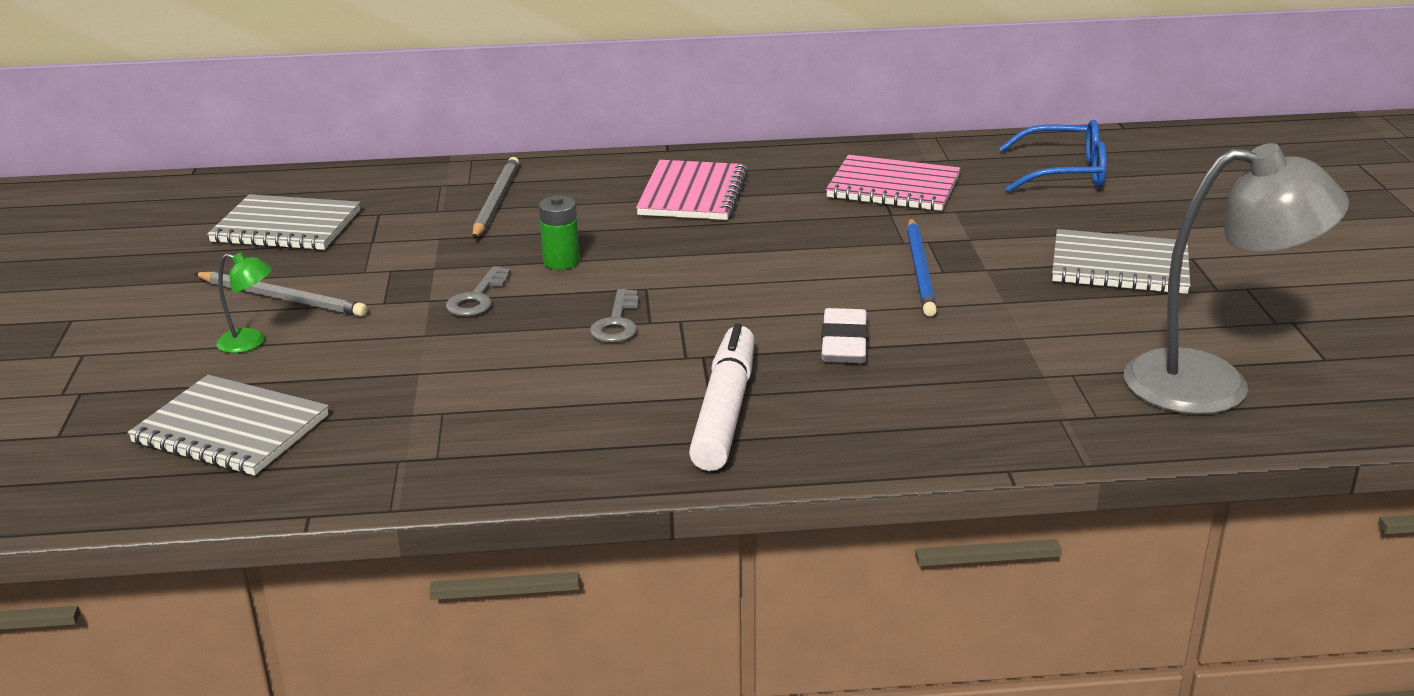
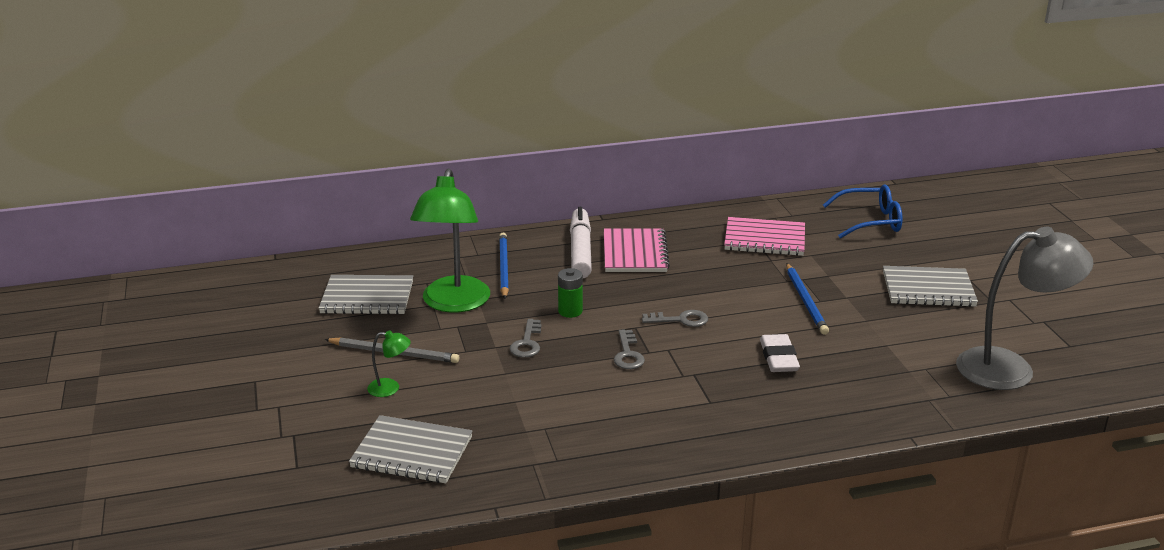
camera: 10 degrees left, 0 degrees up
grey pencil [472,157,519,239] -> blue pencil [499,233,509,299]
white marker [689,323,755,471] -> white marker moved to [570,207,592,278]
none -> green lamp [410,168,490,313]
none -> grey key [642,310,708,327]

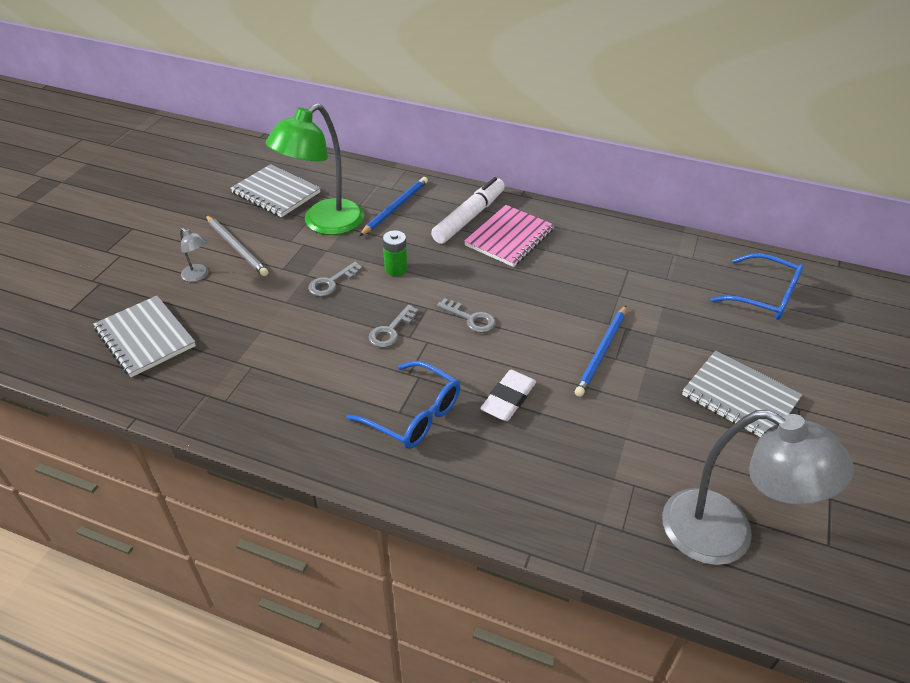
camera: 35 degrees right, 15 degrees up
green lamp [367,330,411,397] -> grey lamp [180,228,209,282]
pink notebook [724,217,805,256] -> none
none -> blue glasses [346,361,460,449]

